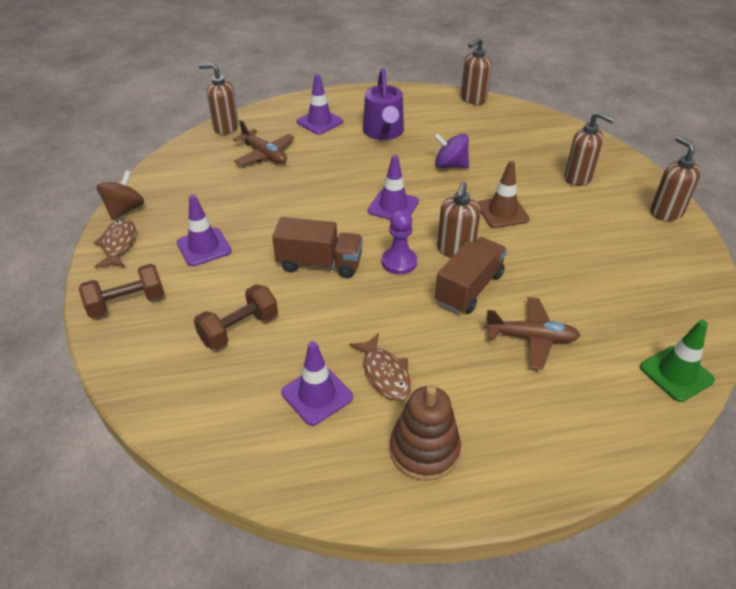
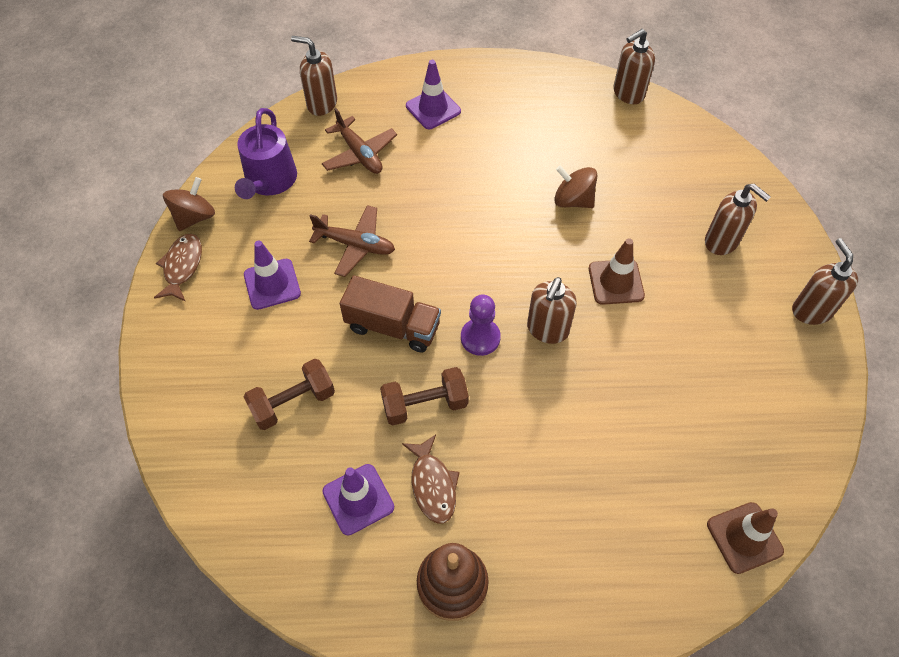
camera: 10 degrees right, 15 degrees up
brown dumbbell [79,264,164,318] -> brown dumbbell moved to [380,367,469,425]
purple watering can [363,68,404,140] -> purple watering can moved to [235,108,297,199]
purple traffic cone [368,155,419,220] -> none
purple spinning top [434,133,469,168] -> brown spinning top [554,165,597,208]
brown truck [435,237,507,314] -> none
brown plane [484,297,580,370] -> brown plane moved to [309,205,395,277]
green traffic cone [640,320,715,402] -> brown traffic cone [707,502,784,574]

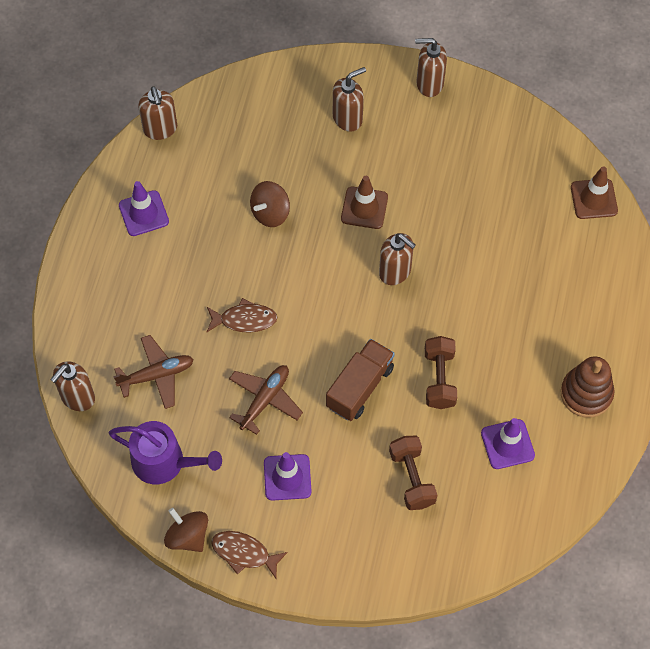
camera: 75 degrees left, 5 degrees up
brown fish [402,434,460,523] -> brown fish moved to [207,298,278,333]
purple traffic cone [406,60,461,129] -> purple traffic cone moved to [119,181,169,236]
purple pawn [461,295,501,356] -> none

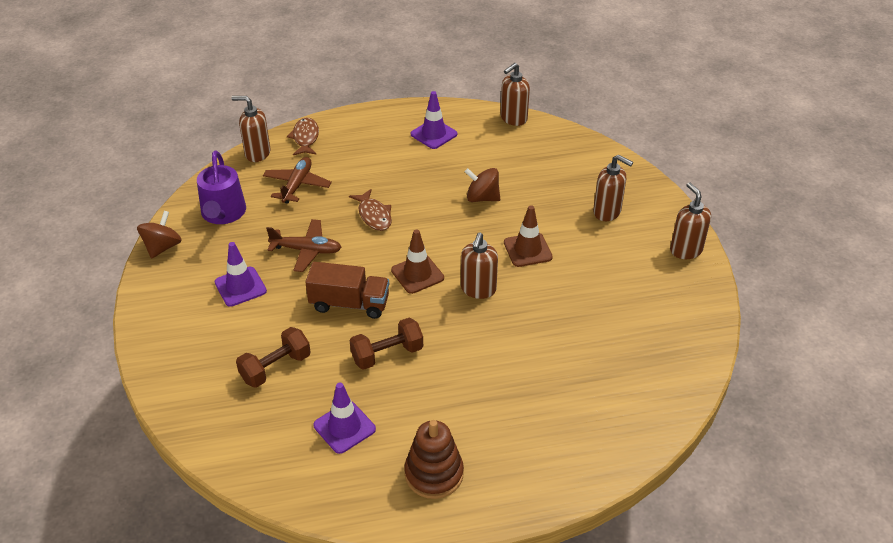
camera: 65 degrees right, 20 degrees down
brown plane [113,335,194,409] -> brown plane turned 120 degrees counterclockwise [263,157,332,204]
brown fish [211,531,288,578] -> brown fish moved to [287,117,319,155]
brown traffic cone [571,166,618,219] -> brown traffic cone moved to [391,229,444,294]

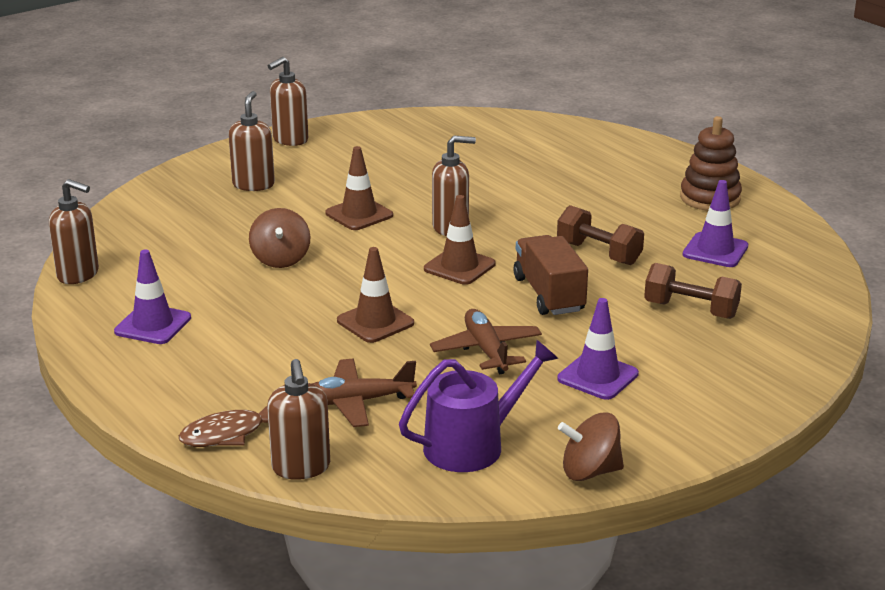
camera: 115 degrees left, 15 degrees down
brown fish [349,189,392,231] -> brown traffic cone [337,247,414,343]

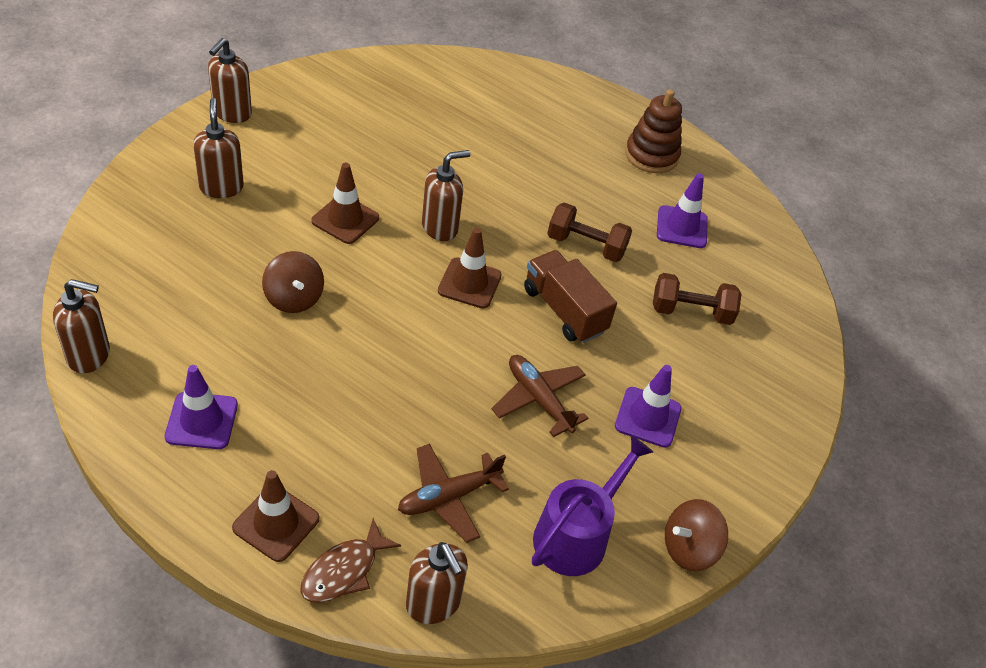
camera: 25 degrees left, 20 degrees up
brown traffic cone [337,247,414,343] -> brown traffic cone moved to [232,470,319,562]

